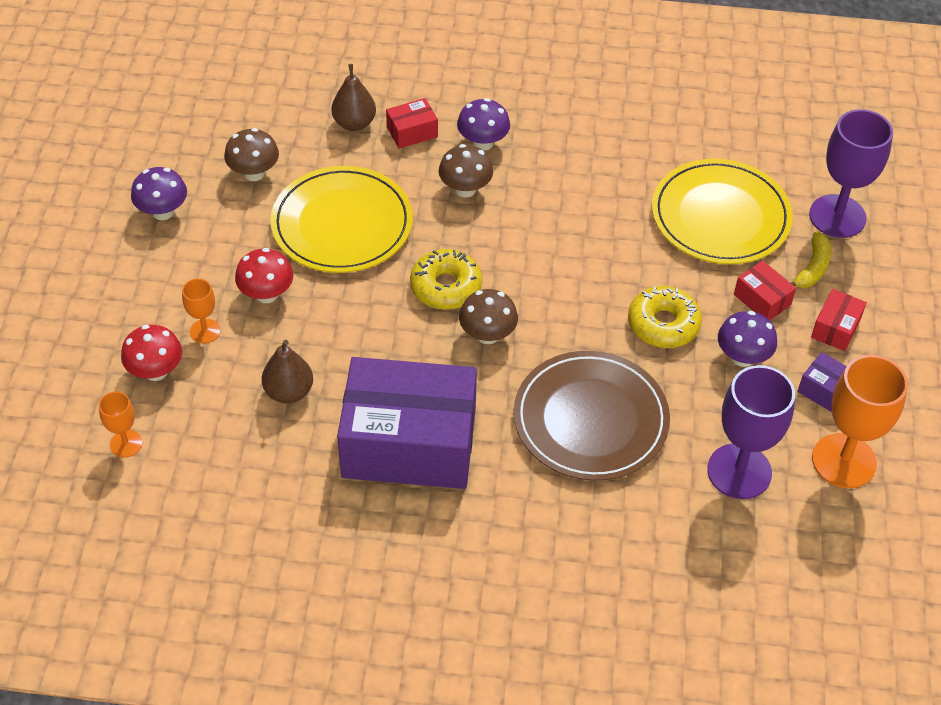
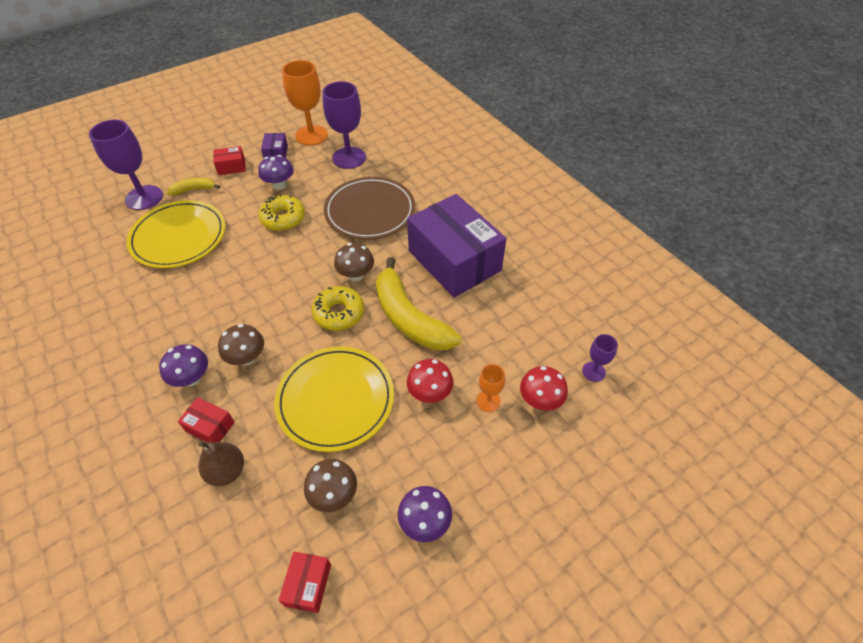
camera: 130 degrees left, 0 degrees up
orange goblet [99,392,142,458] -> purple goblet [582,334,618,382]
brown pear [262,340,313,403] -> none
red box [734,261,796,320] -> red box moved to [278,552,331,613]
none -> yellow banana [376,257,461,350]

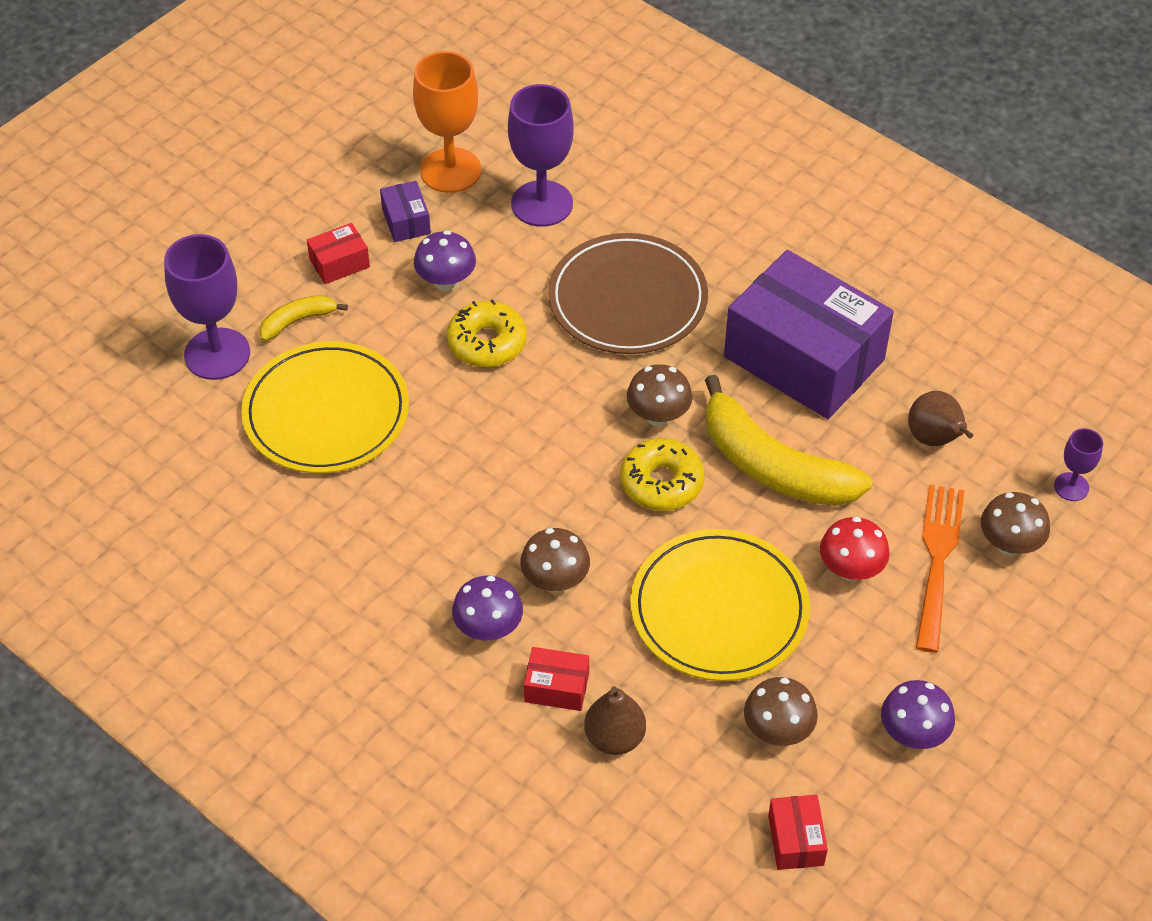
camera: 15 degrees left, 0 degrees up
orange goblet [477,364,505,412] -> orange fork [916,485,964,653]
red mushroom [520,366,568,411] -> brown mushroom [981,492,1050,556]
none -> brown pear [908,391,973,446]

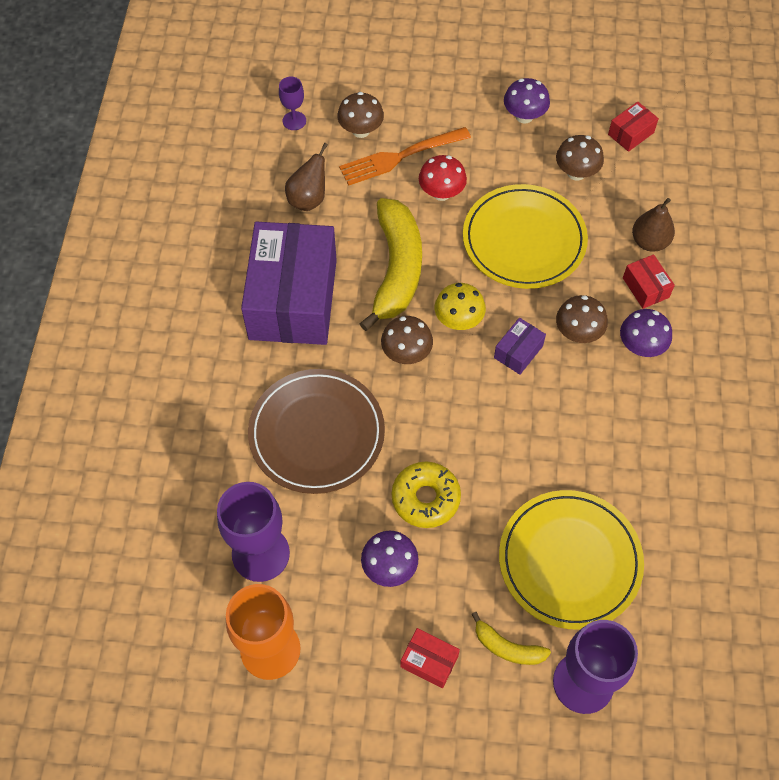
camera: 125 degrees left, 10 degrees up
purple box [380,181,431,242] -> purple box moved to [494,318,546,375]
yellow donut [620,438,704,511] -> yellow mushroom [435,283,486,330]

